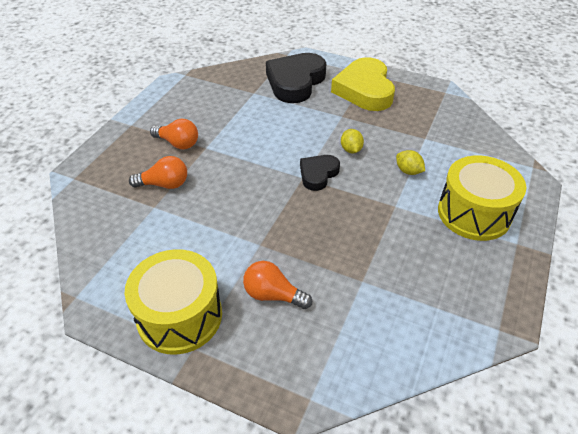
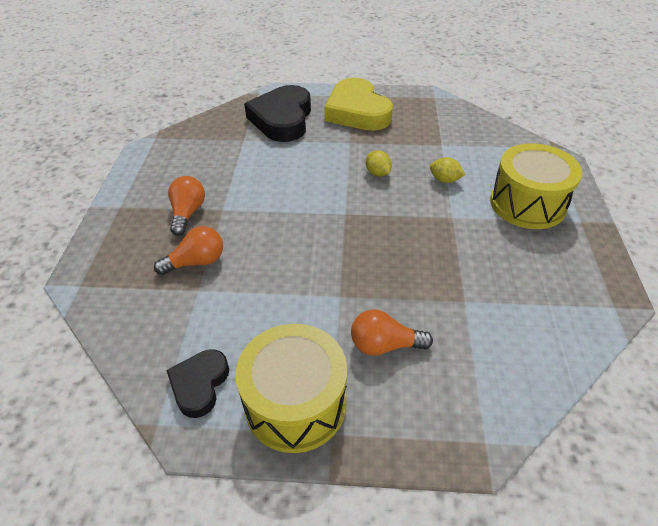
camera: 20 degrees left, 0 degrees up
orange light bulb [150,119,198,149] -> orange light bulb turned 90 degrees counterclockwise [168,176,205,236]
black heart [300,155,340,191] -> black heart moved to [166,349,229,418]

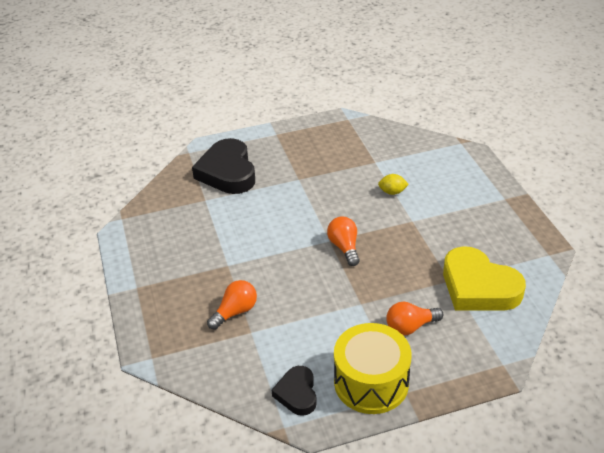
camera: 20 degrees left, 5 degrees down
orange light bulb [168,176,205,236] -> orange light bulb moved to [327,217,360,266]
yellow heart [324,78,393,131] -> yellow heart moved to [443,246,526,310]
yellow lemon [366,150,392,177] -> none
yellow drum [490,143,583,229] -> none

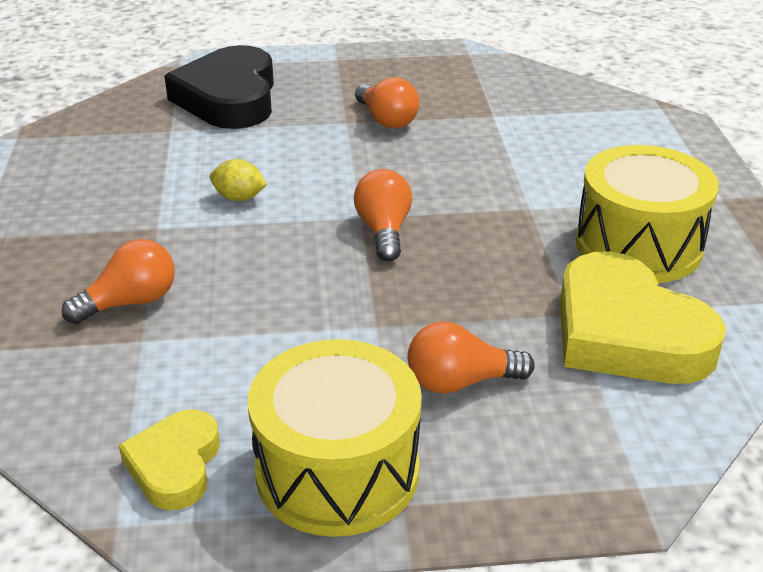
camera: 10 degrees right, 5 degrees down
black heart [272,366,317,416] -> yellow heart [119,409,219,510]
yellow lemon [378,174,409,195] -> yellow lemon moved to [210,159,267,201]
none -> orange light bulb [355,77,419,129]
none -> yellow drum [576,145,719,283]

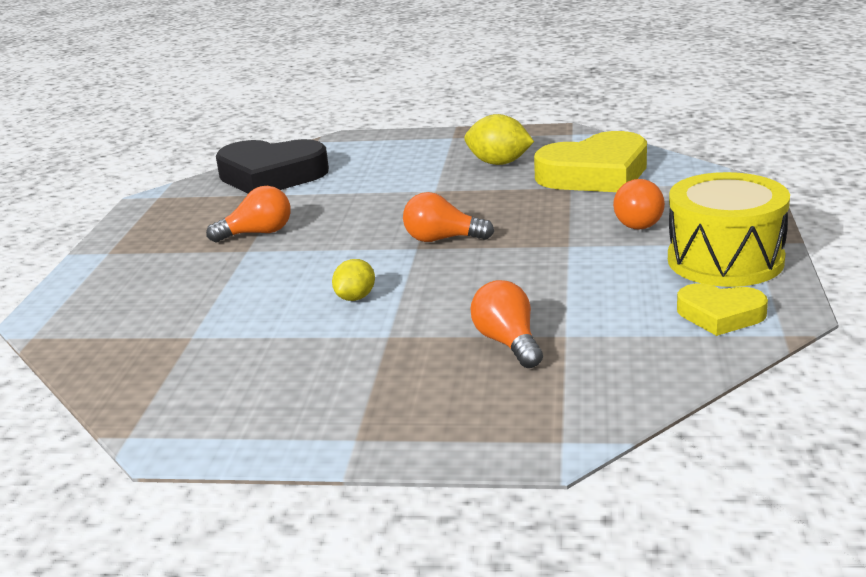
camera: 75 degrees left, 10 degrees down
black heart [164,45,274,129] -> black heart moved to [216,139,329,194]
yellow drum [576,145,719,283] -> yellow lemon [464,114,534,165]

